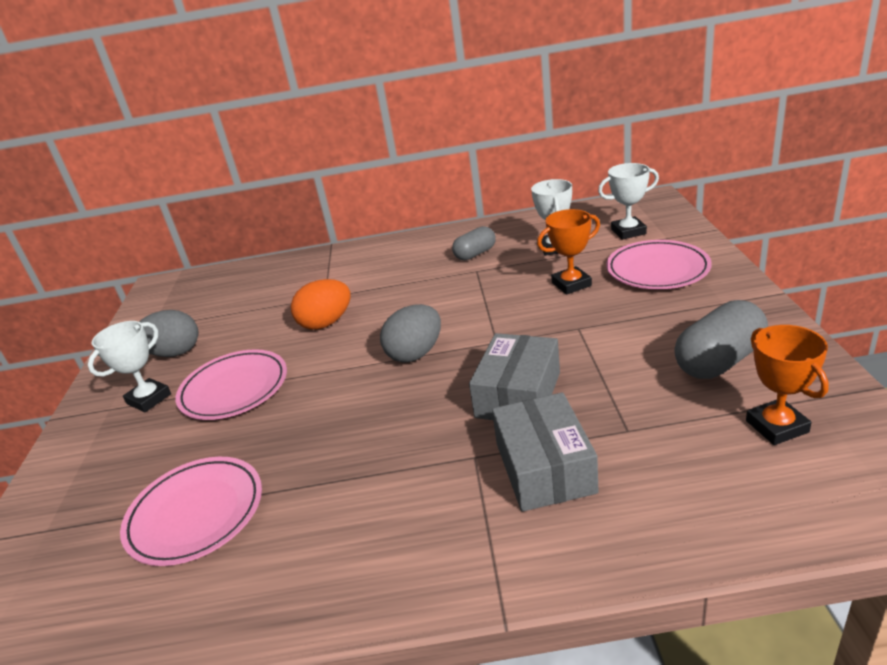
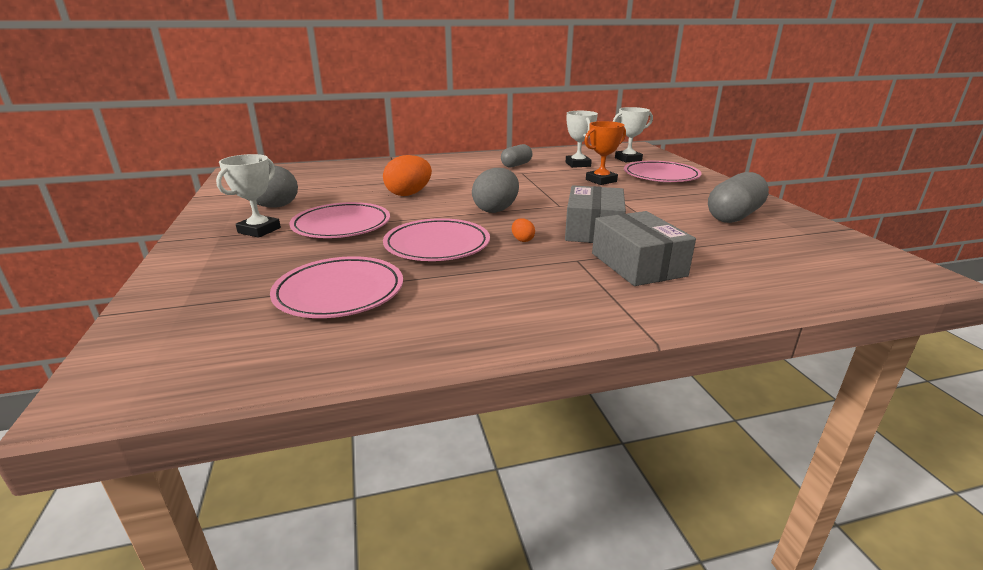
camera: 15 degrees left, 5 degrees down
orange trophy [746,325,829,445] -> none
none -> pink plate [383,218,490,261]
none -> orange egg [512,218,535,242]

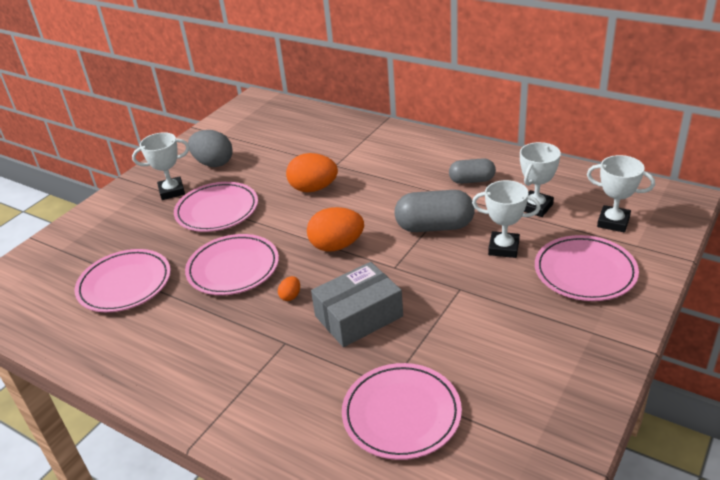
camera: 50 degrees right, 10 degrees up
grey egg [472,168,519,213] -> orange egg [307,207,364,251]
orange trophy [584,121,626,185] -> white trophy [472,180,541,258]
grey box [592,211,696,286] -> none
grey capsule [708,172,769,223] -> grey capsule moved to [394,190,475,232]
none -> pink plate [342,363,462,460]

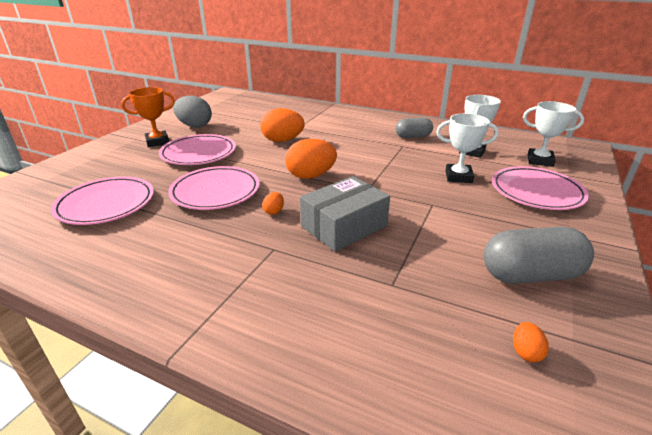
camera: 10 degrees left, 5 degrees down
white trophy [132,132,189,200] -> orange trophy [121,87,175,147]
pink plate [342,363,462,460] -> none
grey capsule [394,190,475,232] -> grey capsule moved to [484,227,594,284]
none -> orange egg [513,322,549,363]

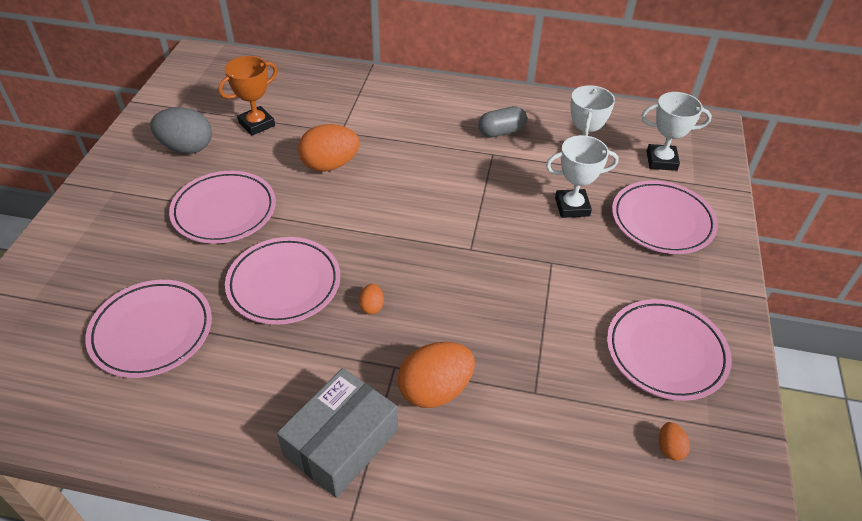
camera: 15 degrees left, 15 degrees up
orange trophy [121,87,175,147] -> orange trophy moved to [218,56,278,136]
orange egg [285,139,337,179] -> orange egg moved to [398,342,475,408]
grey box [300,176,390,252] -> grey box moved to [277,368,398,498]
grey capsule [484,227,594,284] -> pink plate [607,299,732,401]

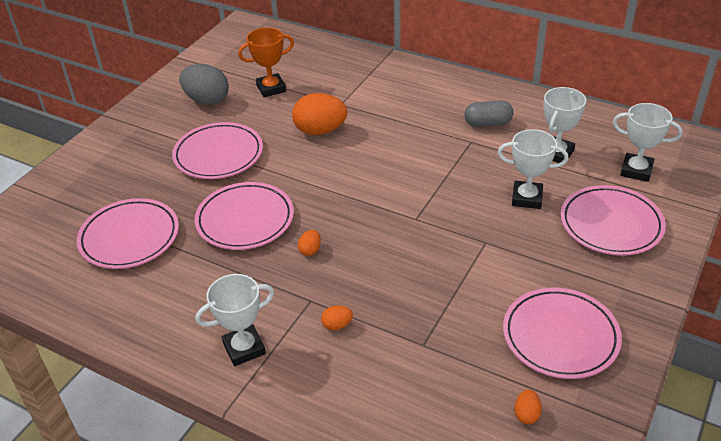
camera: 20 degrees right, 5 degrees down
grey box [277,368,398,498] -> white trophy [196,274,275,366]
orange egg [398,342,475,408] -> orange egg [321,305,353,330], size x0.45

